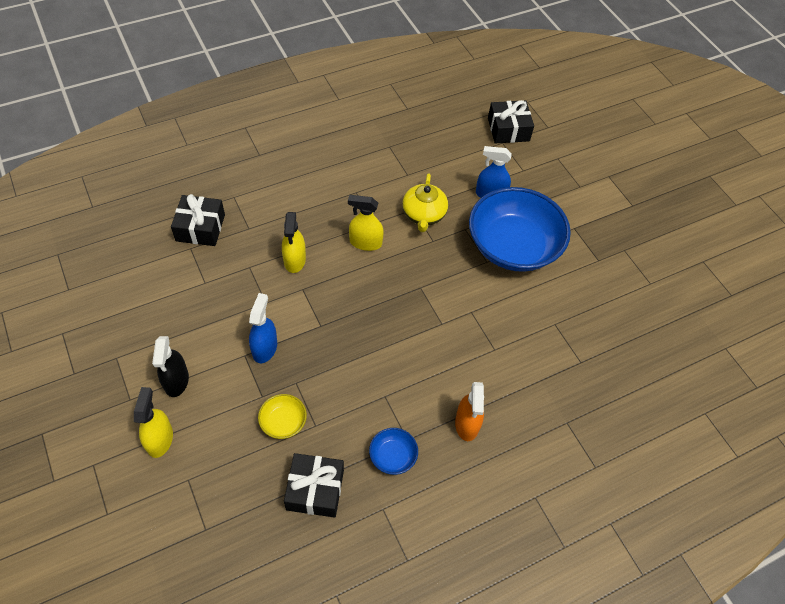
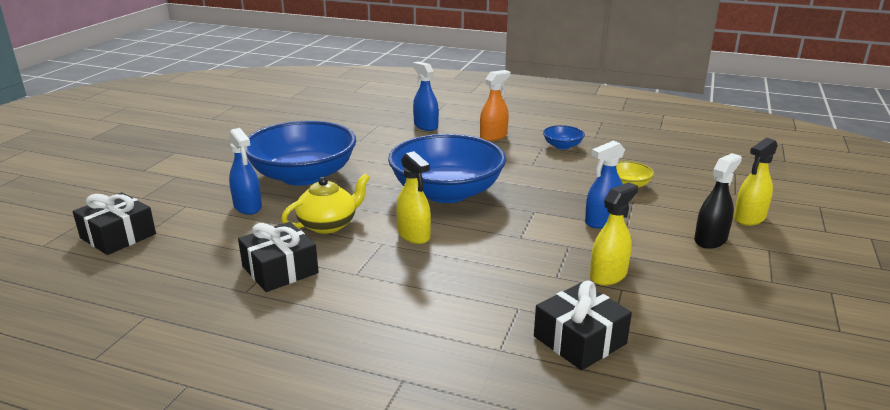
camera: 130 degrees left, 30 degrees down
yellow spray bottle [282,212,306,273] -> yellow spray bottle moved to [590,182,638,286]
black gift [284,453,344,518] -> black gift moved to [238,222,319,292]
none -> blue bowl [388,134,506,203]
none -> blue spray bottle [413,62,439,131]

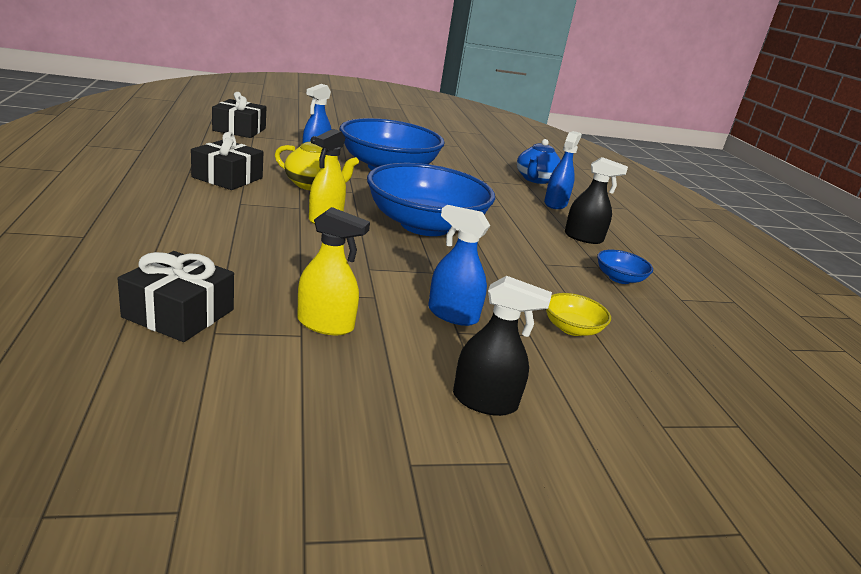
camera: 55 degrees right, 0 degrees up
orange spray bottle [480,70,510,141] -> black spray bottle [565,157,628,244]
yellow spray bottle [734,138,778,226] -> none
none -> blue teapot [517,139,561,184]

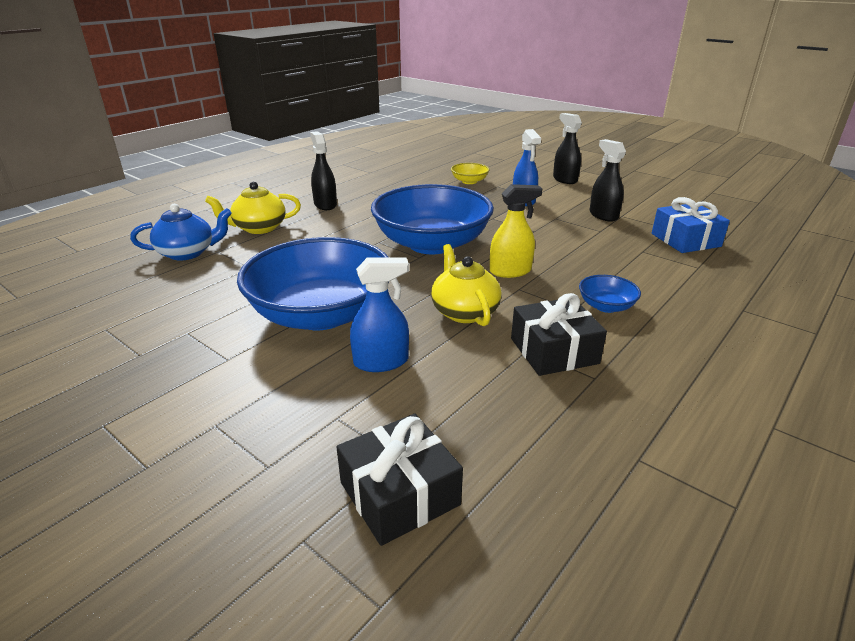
camera: 125 degrees left, 5 degrees up
black gift [118,251,234,342] -> blue gift [652,197,730,253]
yellow spray bottle [297,207,370,335] -> black spray bottle [590,139,626,222]
blue spray bottle [544,131,582,209] -> yellow teapot [205,182,301,234]
blue bowl [597,250,653,284] -> blue bowl moved to [579,275,641,313]

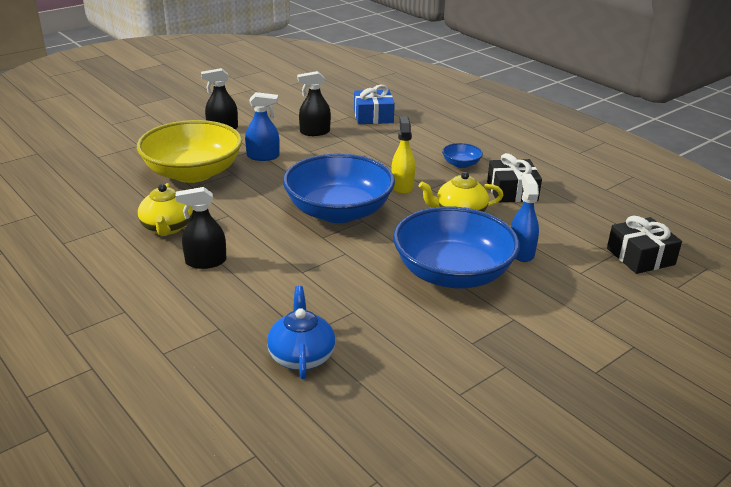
camera: 80 degrees left, 0 degrees up
yellow teapot [205,182,301,234] -> yellow teapot moved to [138,183,193,236]
yellow bowl [451,163,489,184] -> yellow bowl [137,120,242,183], size x2.43

